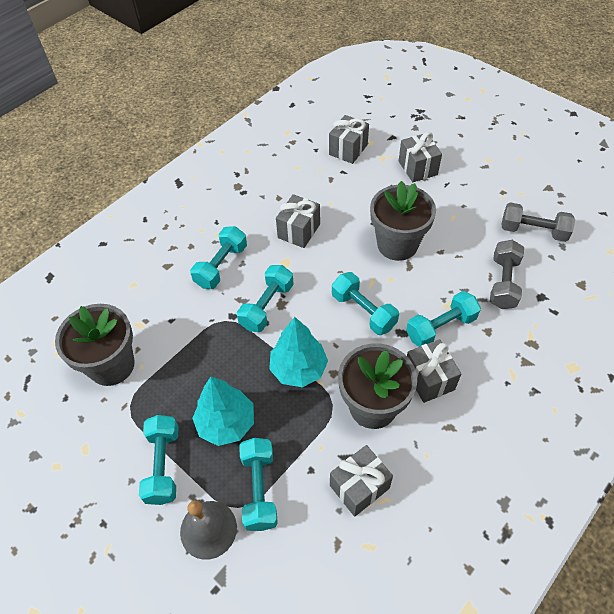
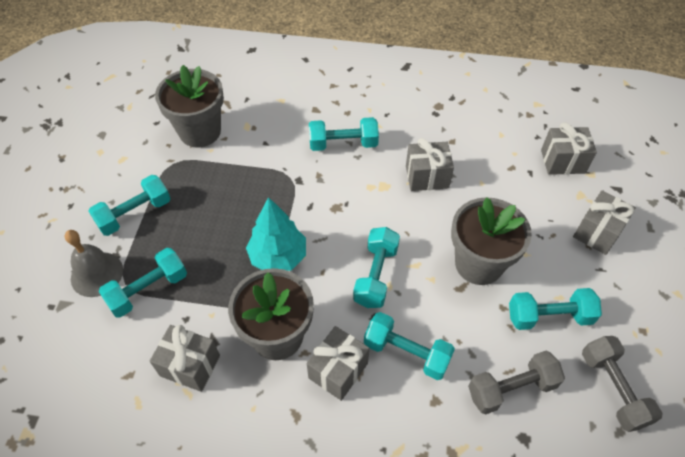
camera: 55 degrees right, 0 degrees up
turquoise tree [192,376,254,446] -> none
turquoise dumbbell [237,265,294,332] -> turquoise dumbbell moved to [509,288,602,330]

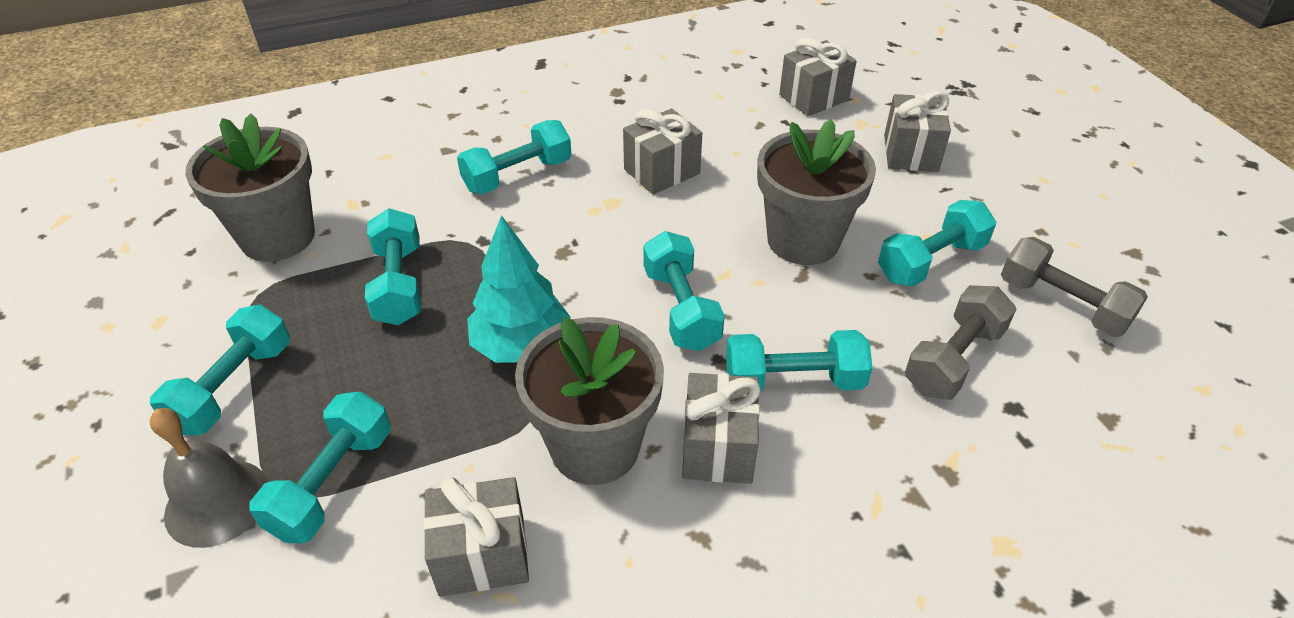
camera: 30 degrees left, 10 degrees down
none -> turquoise dumbbell [365,208,421,325]

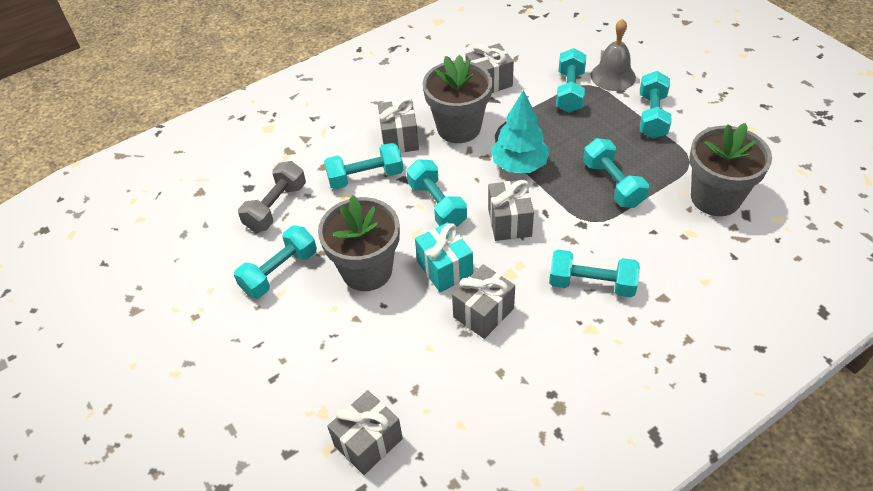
camera: 170 degrees right, 5 degrees up
turquoise dumbbell [457,120,572,194] -> turquoise dumbbell turned 60 degrees clockwise [549,249,640,297]
grey gift [884,91,951,172] -> grey gift moved to [488,180,534,241]
grey dumbbell [1001,237,1148,337] -> none
none -> turquoise gift [415,222,473,292]

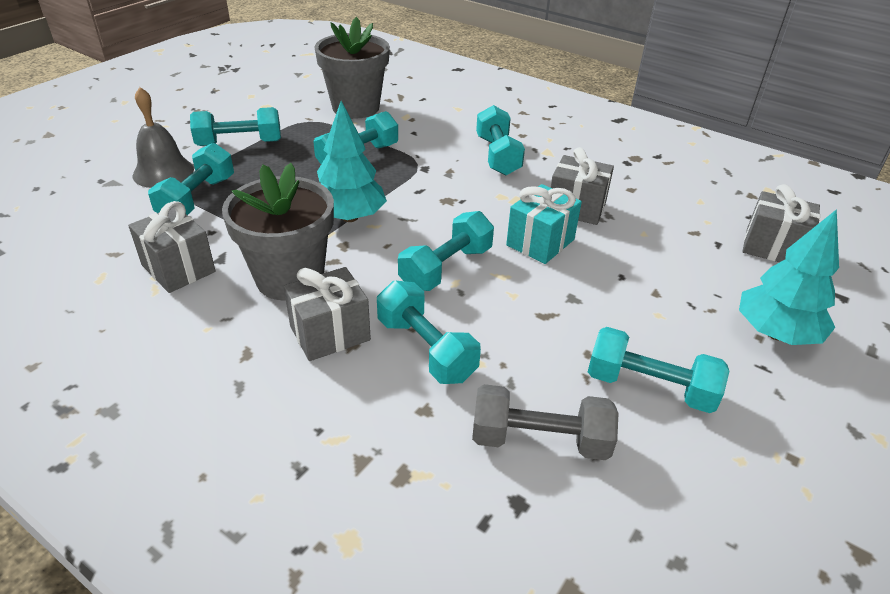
camera: 115 degrees left, 10 degrees down
grey flower pot [318,195,400,291] -> none
grey gift [488,180,534,241] -> none
turquoise dumbbell [556,48,586,113] -> turquoise dumbbell turned 60 degrees counterclockwise [148,143,234,215]
none -> turquoise tree [739,209,839,345]

